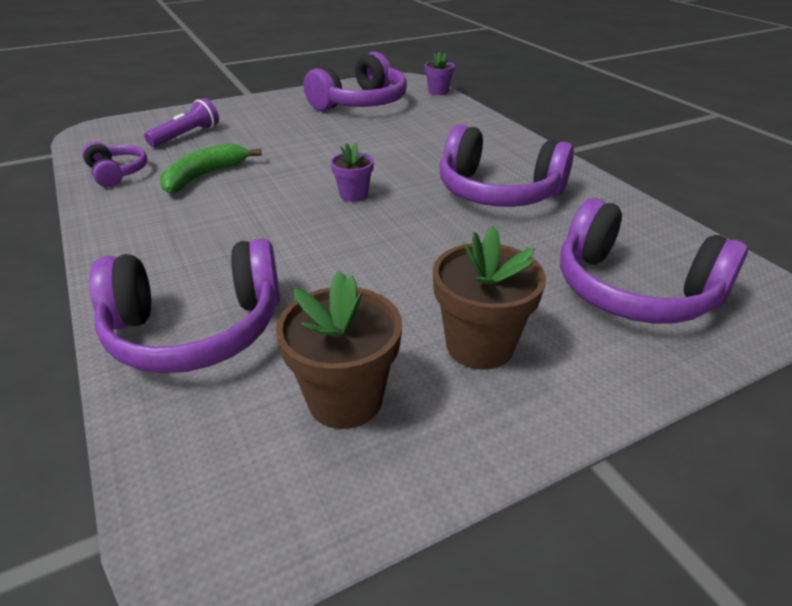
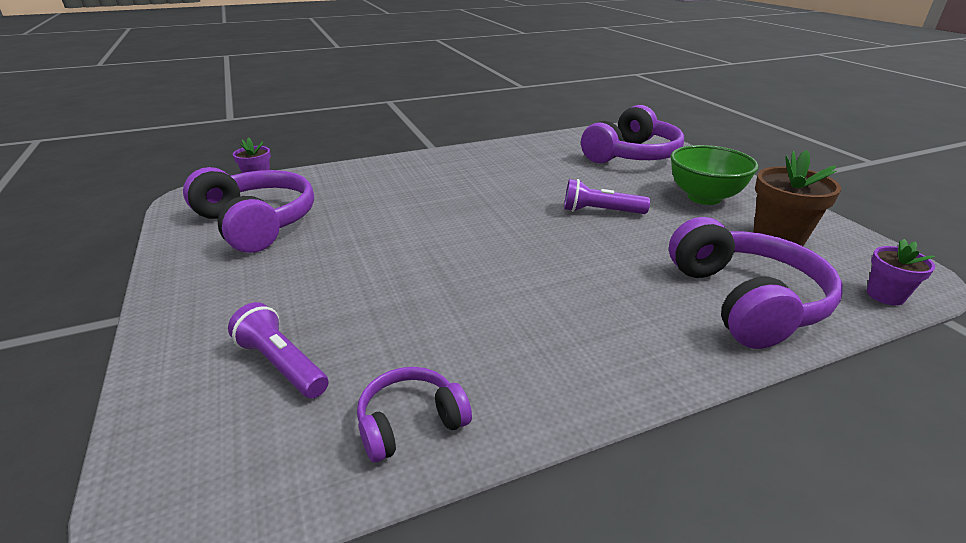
camera: 85 degrees left, 5 degrees down
green banana [160,143,262,194] -> none
purple flower pot [330,143,374,202] -> purple flower pot moved to [867,239,935,305]
brown flower pot [433,226,546,370] -> green bowl [670,145,759,205]
purple headphones [440,124,574,207] -> none
none -> purple flashlight [564,179,650,214]

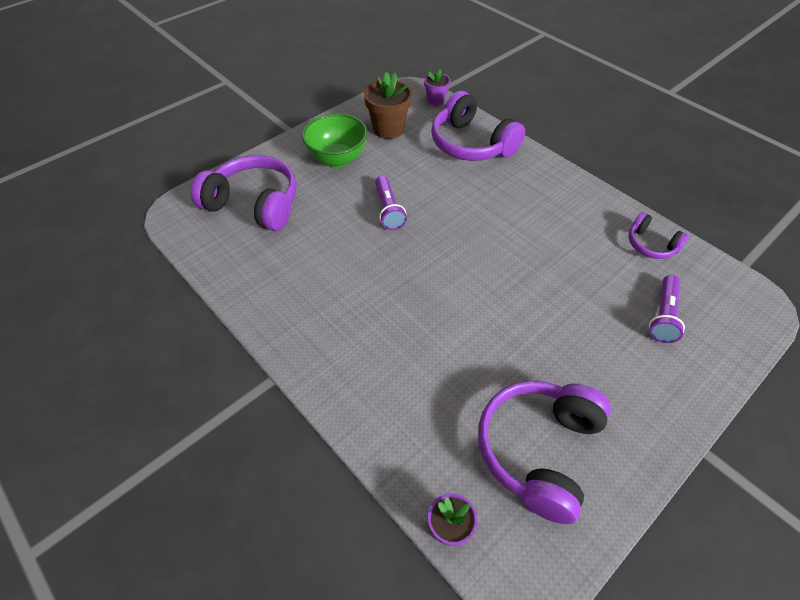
camera: 110 degrees left, 20 degrees up
purple headphones [669,217,843,349] -> purple headphones turned 105 degrees counterclockwise [431,91,525,161]

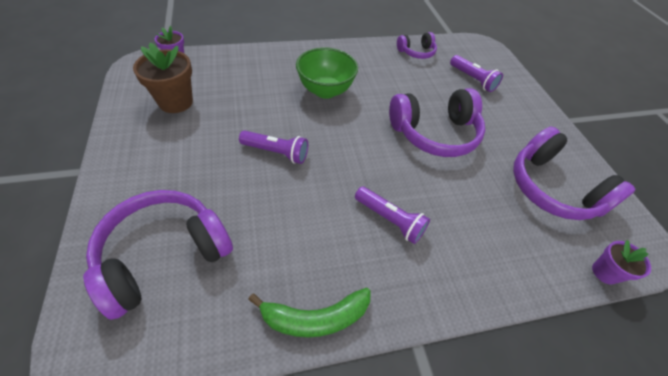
camera: 65 degrees left, 0 degrees up
green bowl [302,113,367,168] -> green bowl moved to [296,47,358,99]
purple headphones [431,91,525,161] -> purple headphones moved to [389,88,485,157]
none -> green banana [248,288,370,337]
none -> purple flashlight [355,186,430,244]

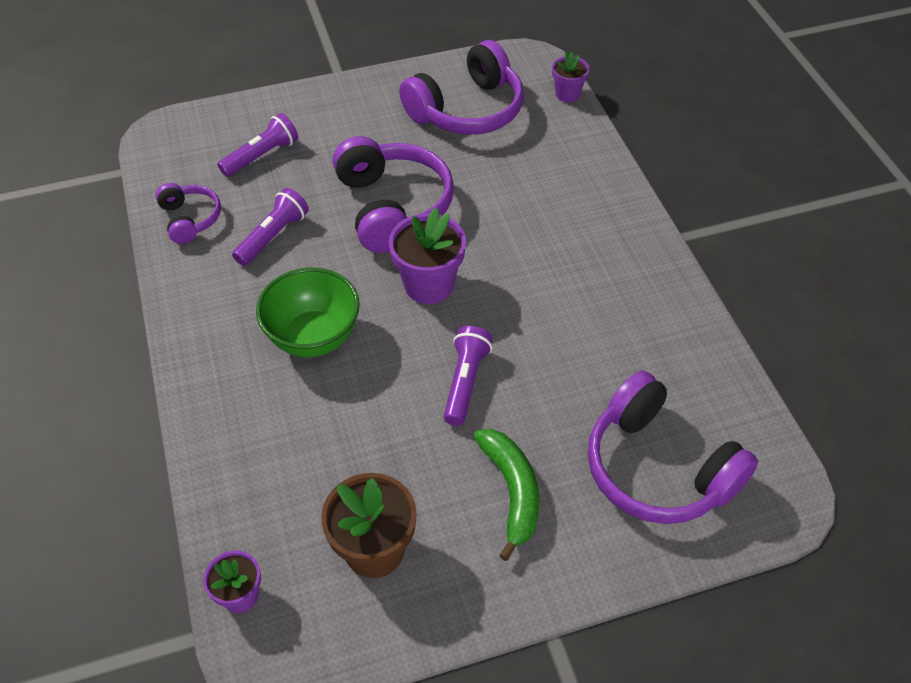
camera: 90 degrees left, 0 degrees up
green banana [248,288,370,337] -> green banana moved to [473,429,539,561]
purple flashlight [355,186,430,244] -> purple flashlight moved to [232,188,309,266]
none -> purple flower pot [389,208,466,304]

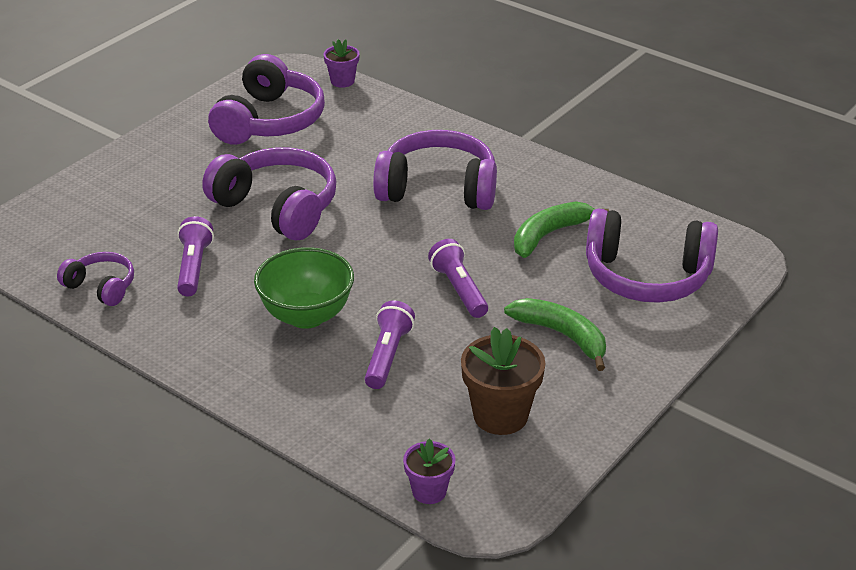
camera: 35 degrees left, 15 degrees down
purple flashlight [217,113,298,177] -> purple flashlight moved to [365,301,415,389]
purple flower pot [389,208,466,304] -> none
none -> purple headphones [373,130,497,210]
none -> green banana [514,201,609,258]

